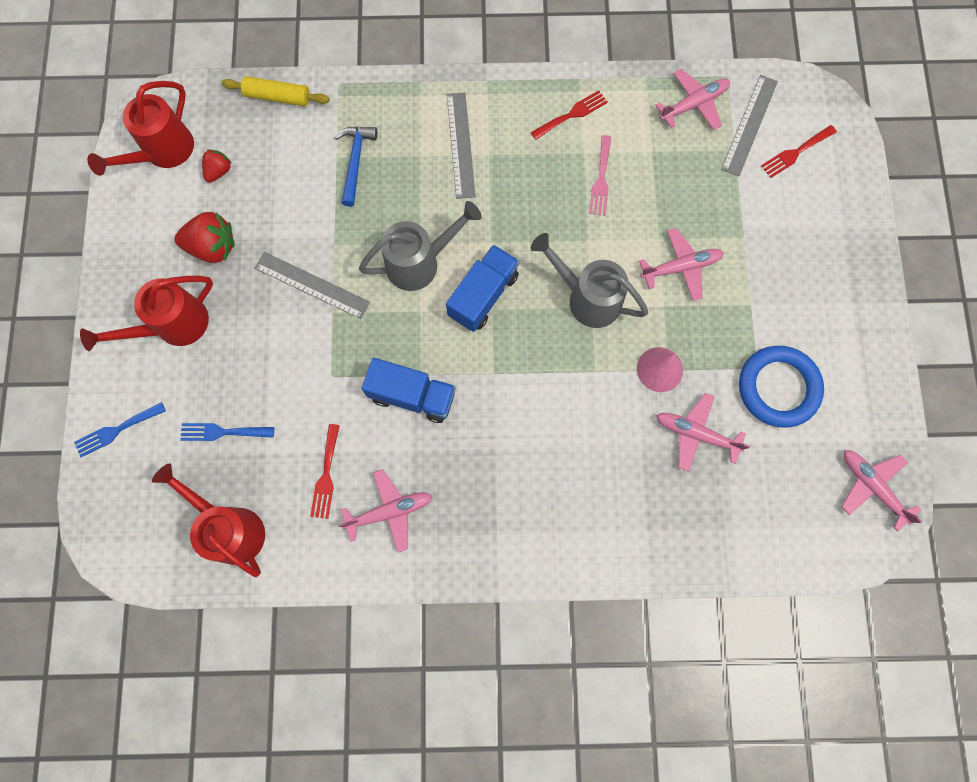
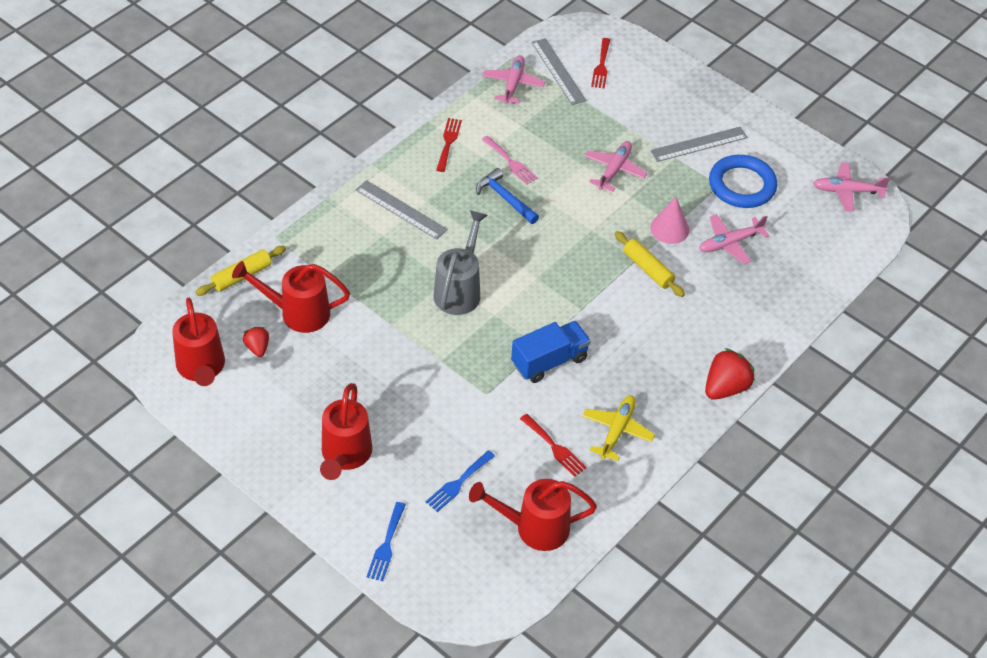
camera: 50 degrees left, 25 degrees down
red strawberry [174,212,235,263] -> red strawberry moved to [705,348,755,400]
grey ruler [255,252,370,319] -> grey ruler moved to [650,127,748,162]
blue hammer [335,127,377,207] -> blue hammer moved to [476,168,539,224]
pink plane [339,469,432,553] -> yellow plane [582,395,655,461]
blue truck [446,245,519,332] -> none
grey watering can [531,233,648,328] -> none
none -> red watering can [232,261,350,333]
none -> yellow rolling pin [615,231,685,297]

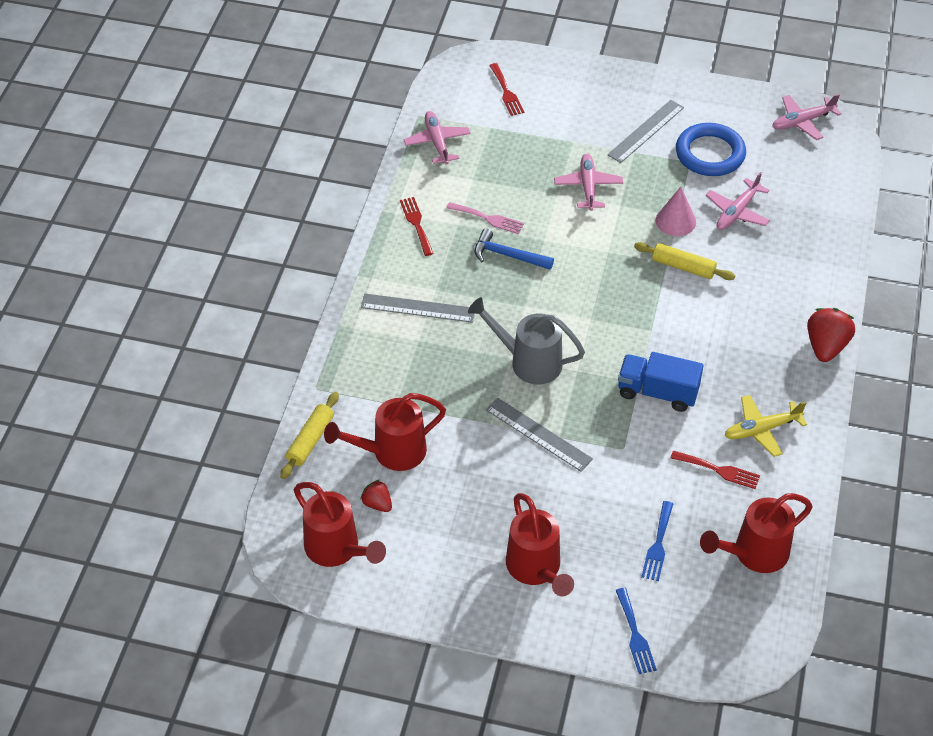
camera: 25 degrees left, 0 degrees up
grey watering can [434,210,488,315] -> grey watering can turned 60 degrees counterclockwise [468,297,585,384]
blue truck [511,321,591,383] -> blue truck turned 105 degrees counterclockwise [618,352,704,412]
grey ruler [531,38,586,105] -> grey ruler moved to [486,398,593,472]
yellow plane [582,395,655,461] -> yellow plane turned 105 degrees counterclockwise [725,395,807,457]

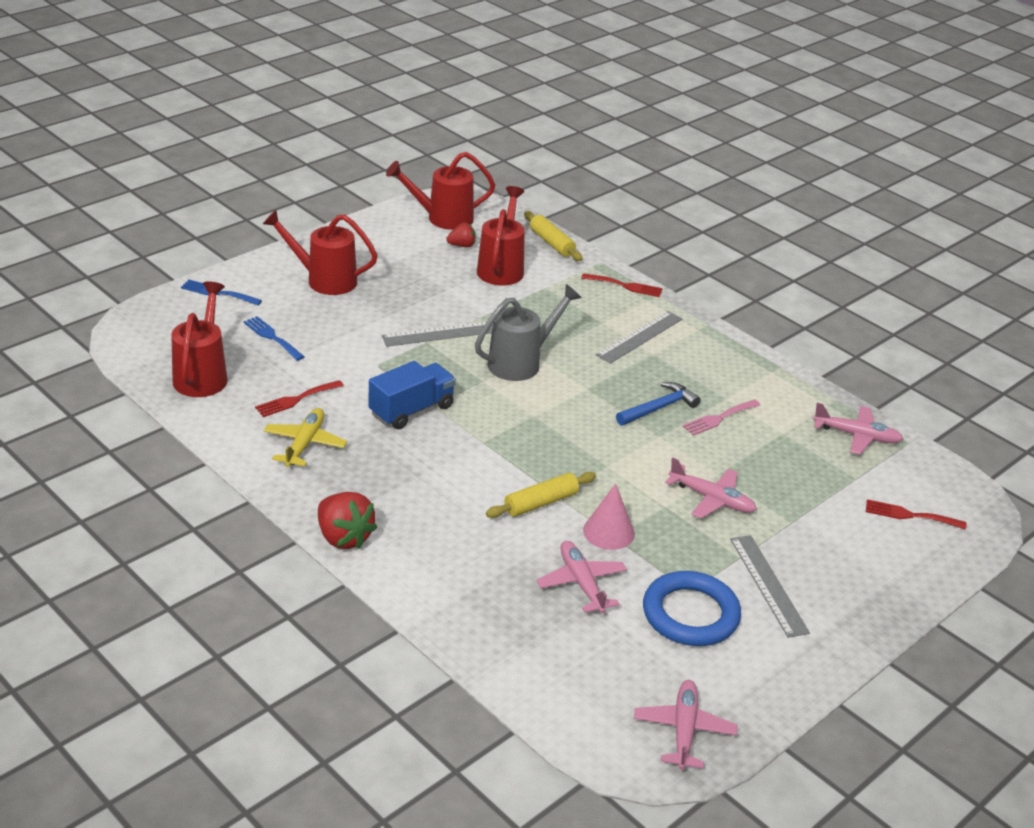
camera: 120 degrees right, 15 degrees down
red fork [400,197,434,256] -> red fork moved to [581,273,663,297]

